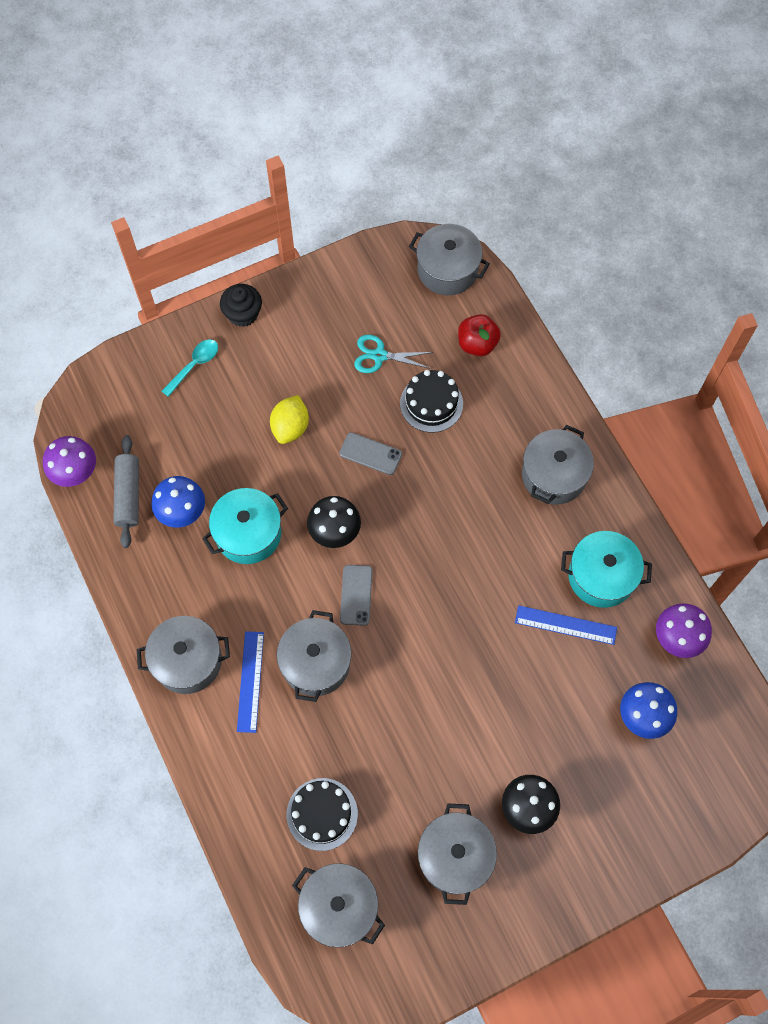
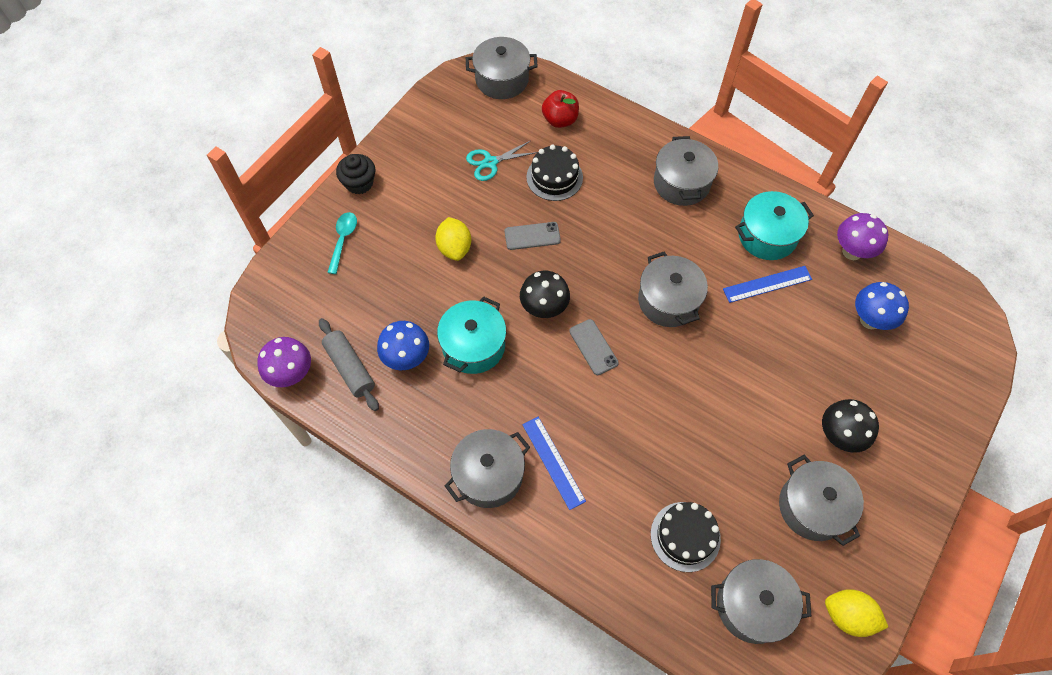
camera: 30 degrees left, 5 degrees down
grey pot [277,610,351,702] -> grey pot moved to [638,252,708,327]
none -> yellow lemon [825,589,888,637]

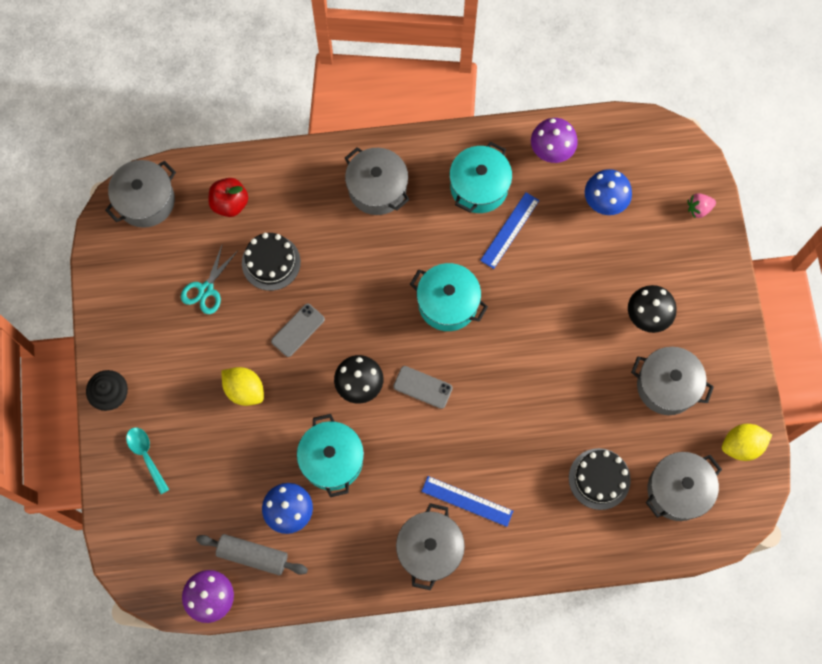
camera: 40 degrees left, 10 degrees up
grey pot [638,252,708,327] -> turquoise pot [410,263,488,331]
none -> pink strawberry [687,193,716,218]

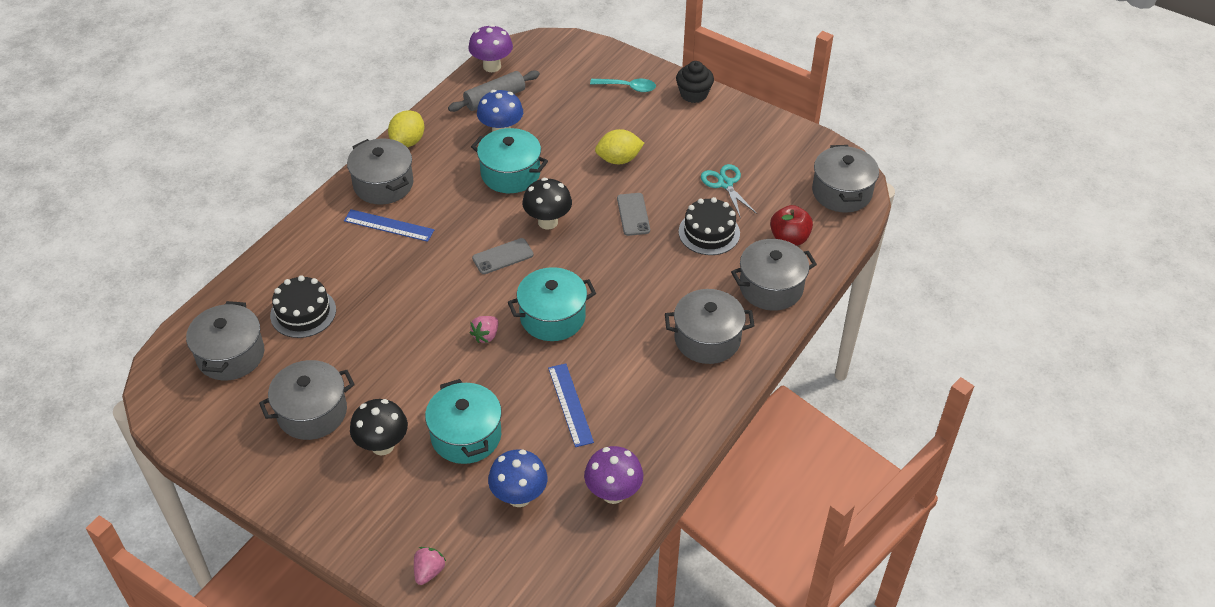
camera: 130 degrees right, 25 degrees down
blue ruler [421,476,513,527] -> blue ruler turned 45 degrees clockwise [344,209,434,242]
turquoise pot [449,142,512,213] -> turquoise pot moved to [425,379,502,464]
yellow lemon [722,424,772,461] -> yellow lemon moved to [388,110,424,147]
none -> pink strawberry [469,316,498,343]
none -> grey pot [731,239,817,311]

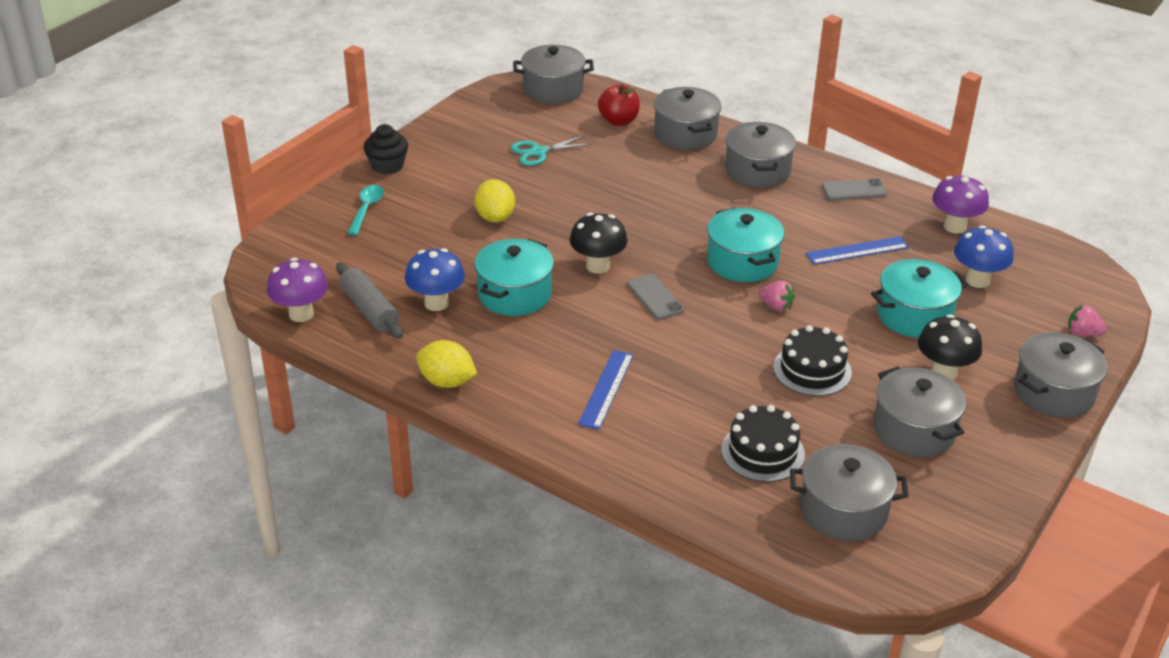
camera: 90 degrees left, 10 degrees down
grey pot [347,139,413,204] -> grey pot moved to [1014,332,1108,418]
grey phone [617,193,650,236] -> grey phone moved to [822,178,887,200]
black cake [679,197,740,255] -> black cake moved to [773,325,852,396]

